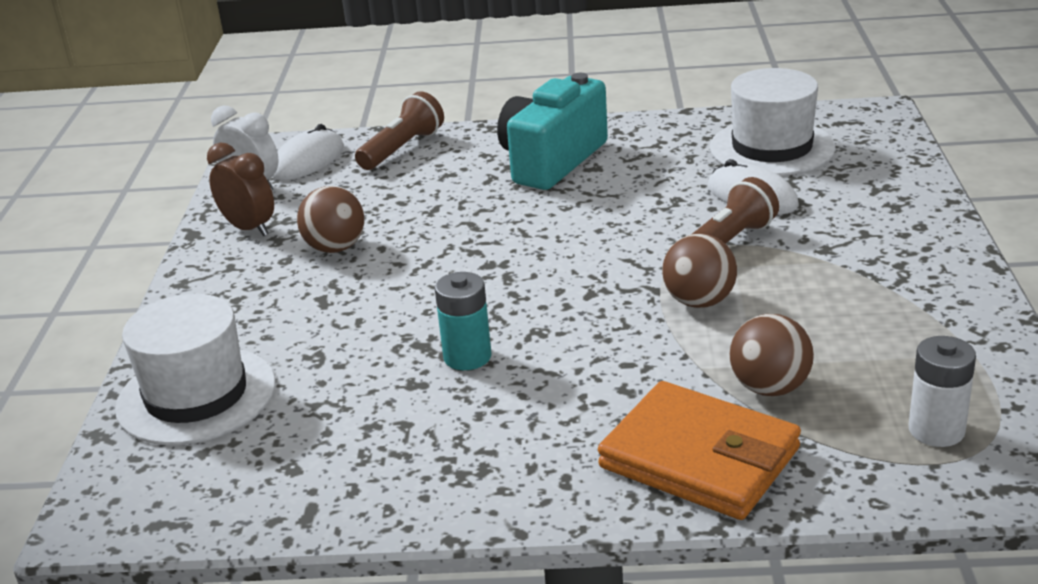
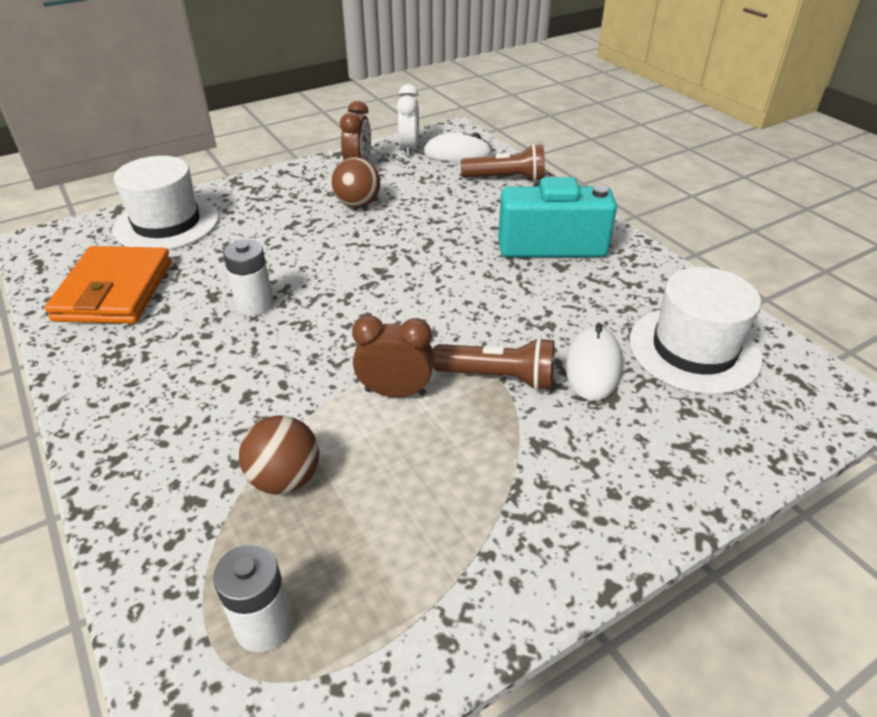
camera: 55 degrees right, 10 degrees up
turquoise battery [435,272,492,370] -> white battery [223,240,274,316]
orange wallet [598,381,801,520] -> orange wallet moved to [45,246,172,324]
brown ball [662,234,737,308] -> brown clock [352,315,434,397]

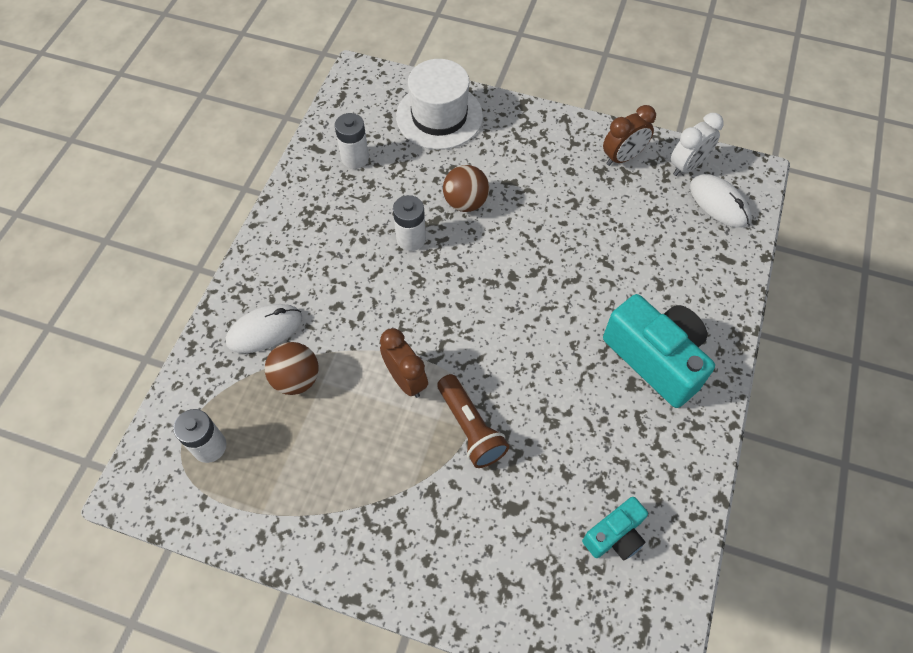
camera: 50 degrees right, 20 degrees up
orange wallet [45,246,172,324] -> white battery [335,113,369,169]
brown ball [331,157,380,207] -> brown ball moved to [443,165,489,212]
brown flashlight [461,144,545,182] -> none
white mouse [565,323,623,401] -> white mouse moved to [226,304,302,353]
white hat [630,267,762,394] -> turquoise camera [582,497,648,560]

